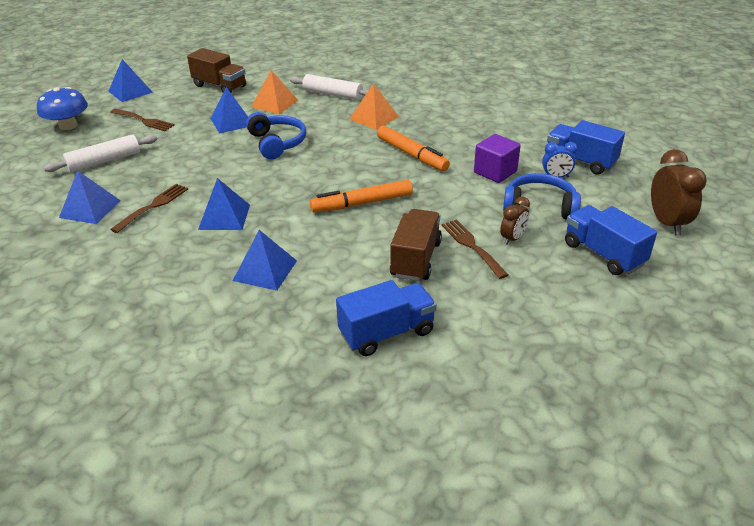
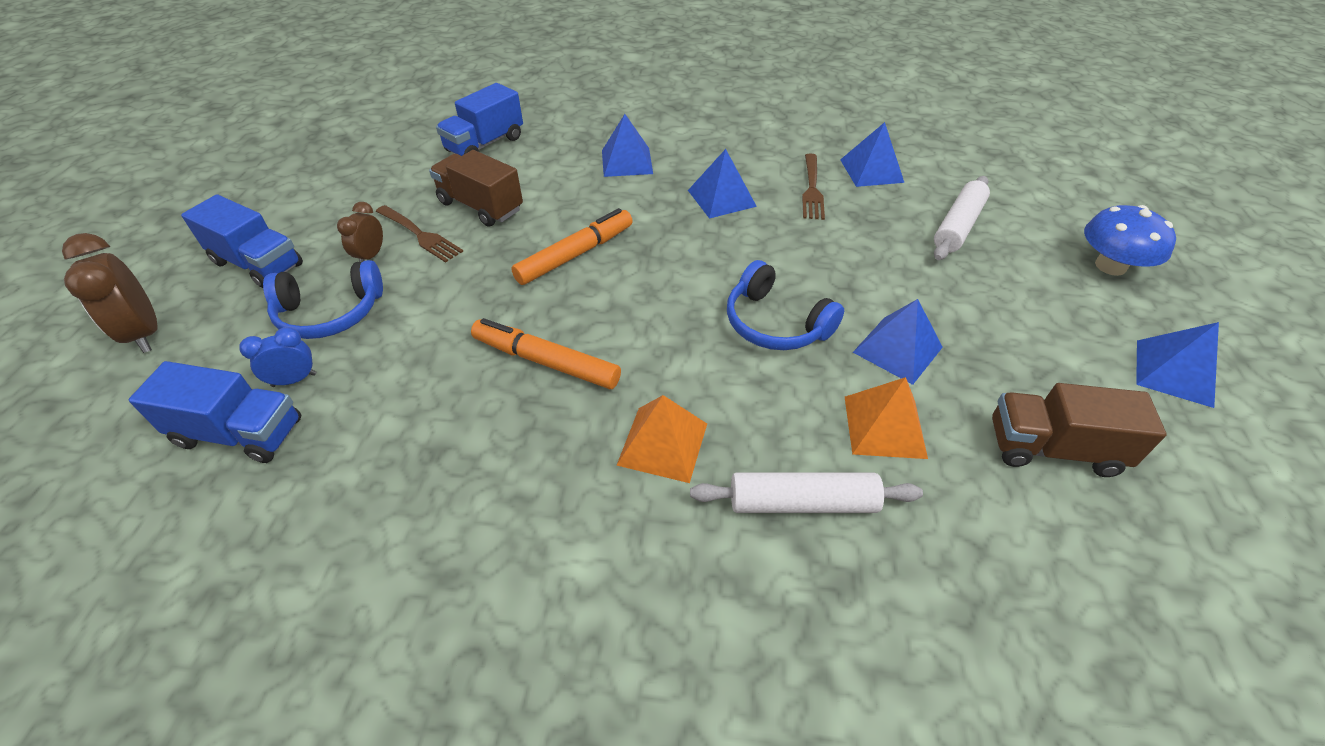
camera: 155 degrees right, 10 degrees up
brown fork [110,109,175,131] -> none
brown truck [390,209,442,281] -> brown truck turned 135 degrees clockwise [429,150,523,227]
purple cube [474,134,521,183] -> none

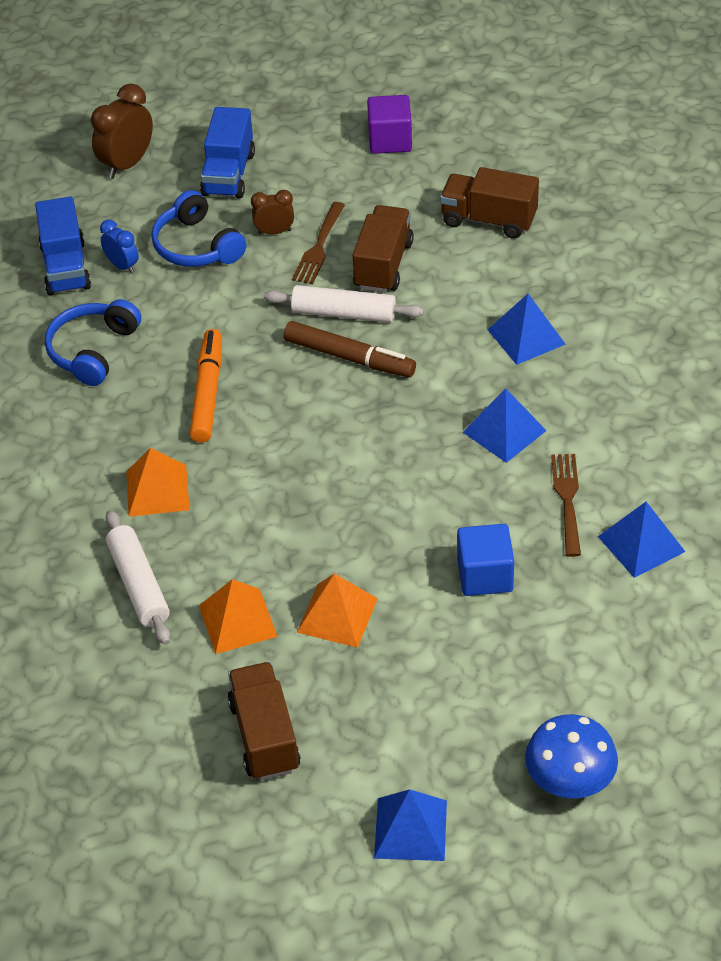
camera: 70 degrees right, 0 degrees up
blue truck [436,83,523,156] -> brown truck [440,167,539,239]
orange marker [511,208,633,285] -> brown marker [284,321,416,378]
blue headphones [727,260,844,350] -> blue headphones moved to [45,299,141,386]
brown fork [802,153,825,220] -> brown fork turned 105 degrees clockwise [551,454,581,557]
blue pyramid [853,299,943,385] -> orange pyramid [297,573,378,648]
white rolling pin [934,176,990,260] -> white rolling pin moved to [264,285,424,323]
none -> purple cube [367,95,412,154]
none -> blue cube [457,524,514,596]

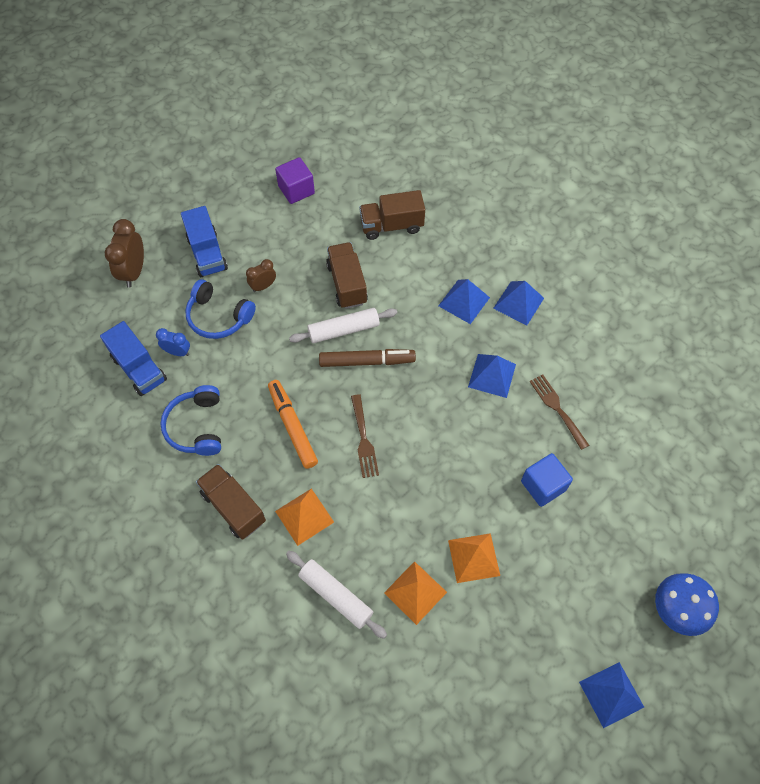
camera: 30 degrees left, 15 degrees up
brown truck [227,662,300,780] -> brown truck moved to [196,464,266,540]
brown fork [292,202,345,284] -> brown fork moved to [351,394,379,478]
blue pyramid [598,502,686,578] -> blue pyramid moved to [493,281,544,325]

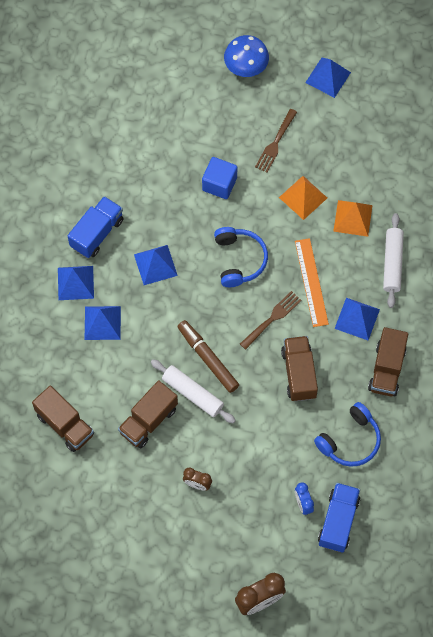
camera: 125 degrees left, 5 degrees up
blue truck [181,206,228,277] -> blue truck moved to [68,196,123,258]
blue headphones [185,279,256,339] -> blue headphones moved to [214,227,268,287]
orange marker [268,380,318,469] -> brown truck [281,336,318,401]
purple cube [275,157,315,204] -> none
orange pyramid [275,488,334,546] -> blue pyramid [334,298,380,340]
brown fork [529,374,589,450] -> brown fork moved to [255,109,297,173]
none -> orange ruler [295,238,329,327]

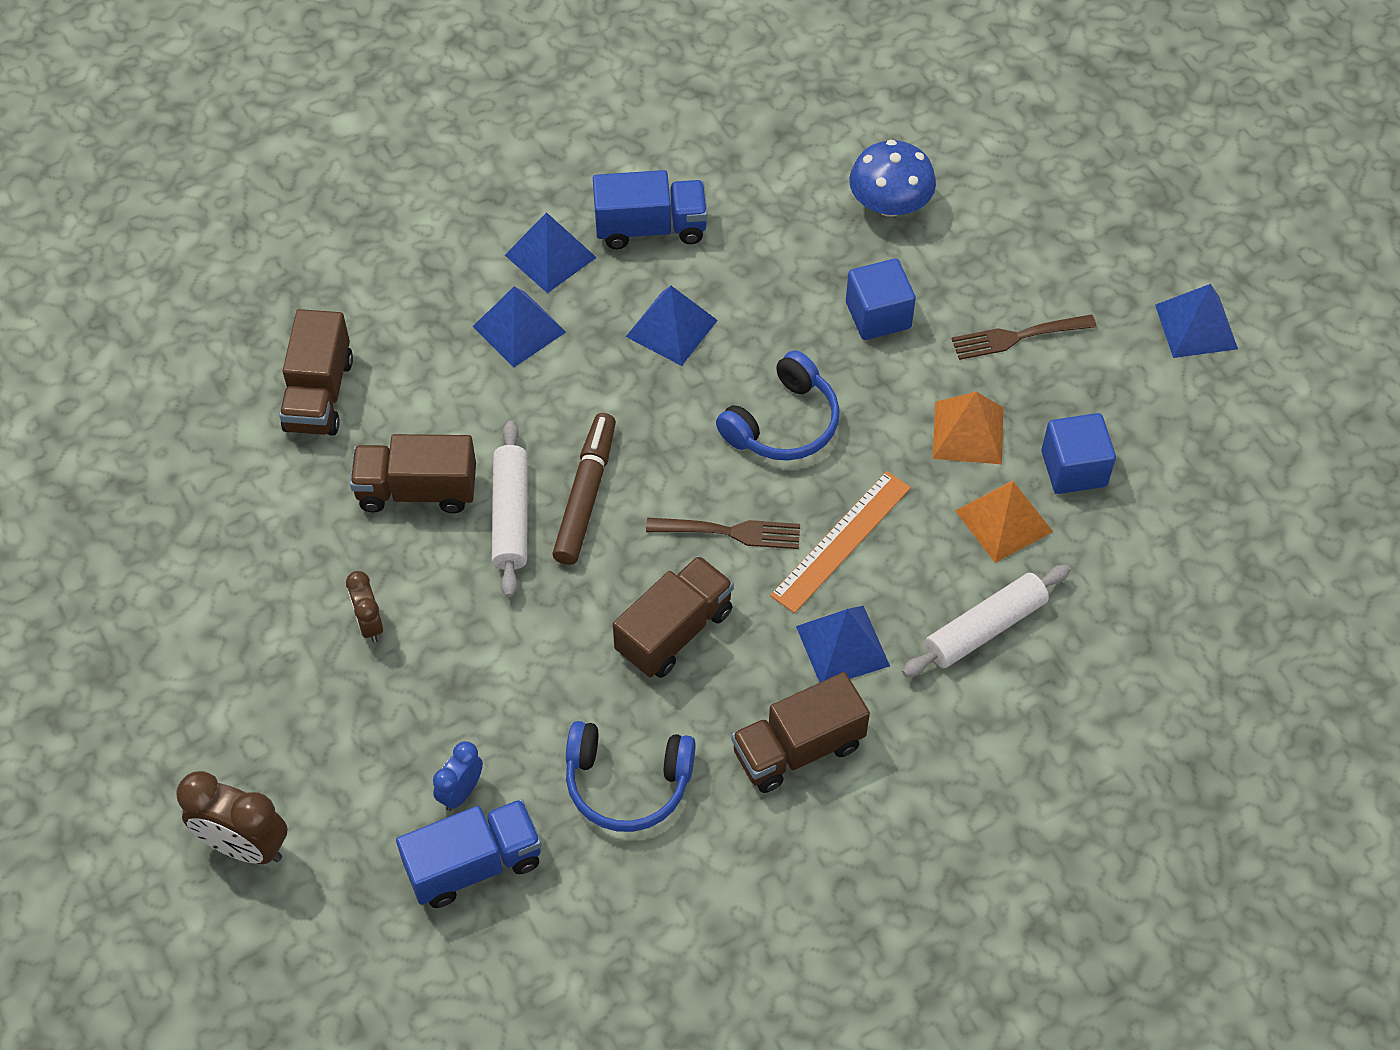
camera: 50 degrees right, 10 degrees down
blue mushroom [224,35,269,77] -> blue mushroom moved to [849,140,936,217]
none -> blue cube [1041,413,1116,494]

